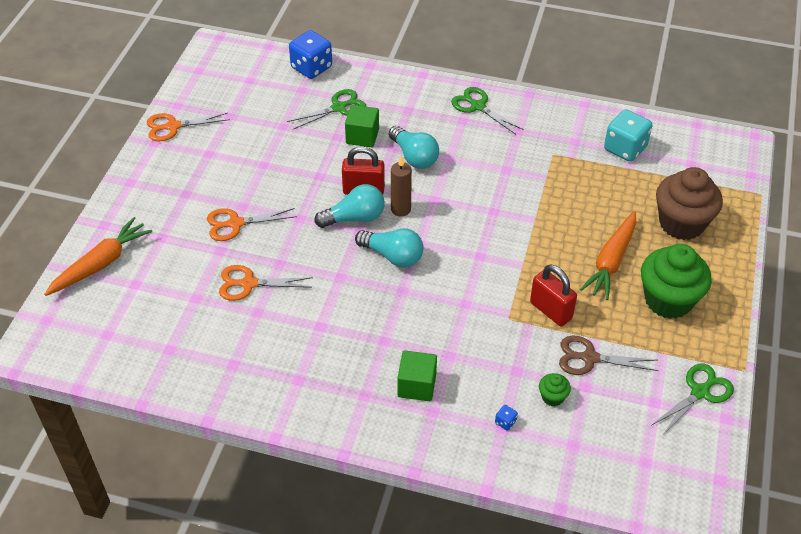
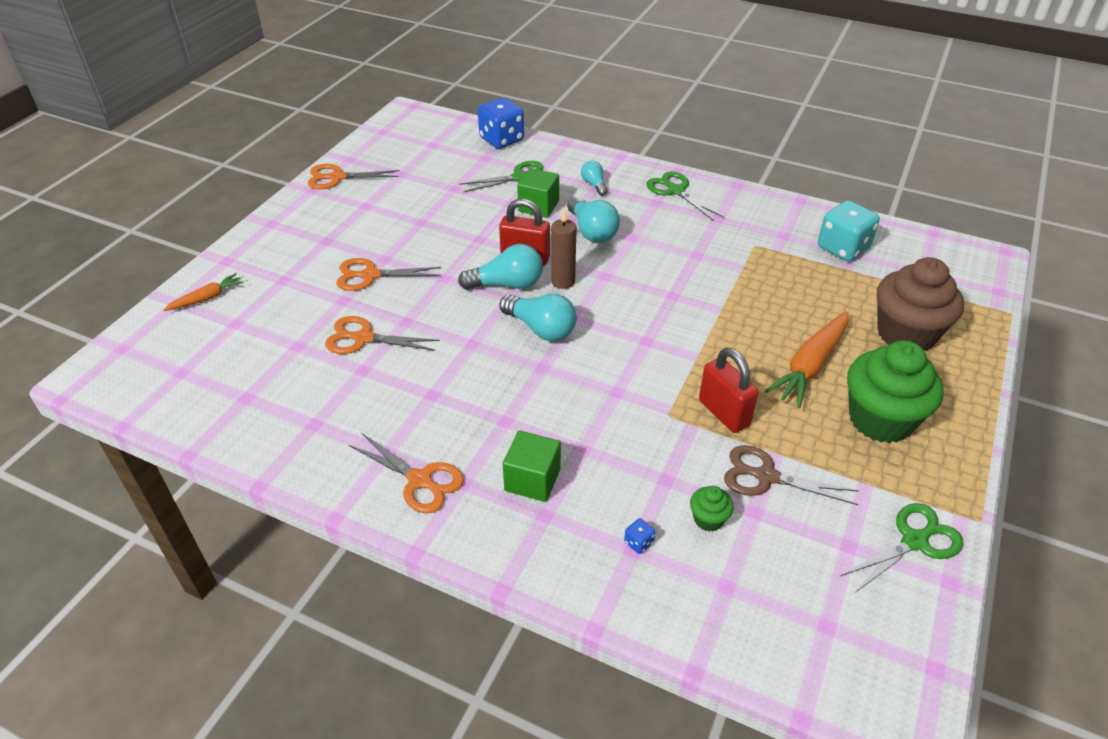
camera: 10 degrees right, 5 degrees down
orange carrot [44,217,152,296] -> orange carrot [163,273,244,311], size x0.56
none -> orange scissors [349,433,464,514]
none -> turquoise light bulb [581,161,608,196]

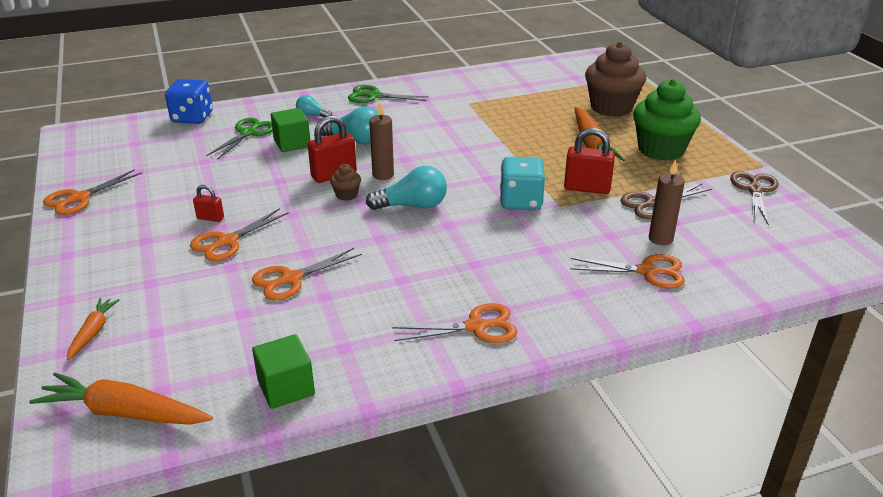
camera: 45 degrees left, 10 degrees down
turquoise light bulb [458,244,543,290] -> brown cupcake [330,164,361,201]
green cube [503,430,561,502] -> green cube moved to [252,334,315,409]
blue dice [624,518,655,554] -> orange scissors [571,254,685,288]
green cupcake [690,486,734,532] -> brown candle [649,159,685,245]
turquoise dice [818,200,880,262] -> turquoise dice moved to [500,157,545,210]
green scissors [840,503,964,593] -> brown scissors [730,171,779,225]
none -> orange carrot [29,373,213,425]
none -> red padlock [193,185,224,222]

